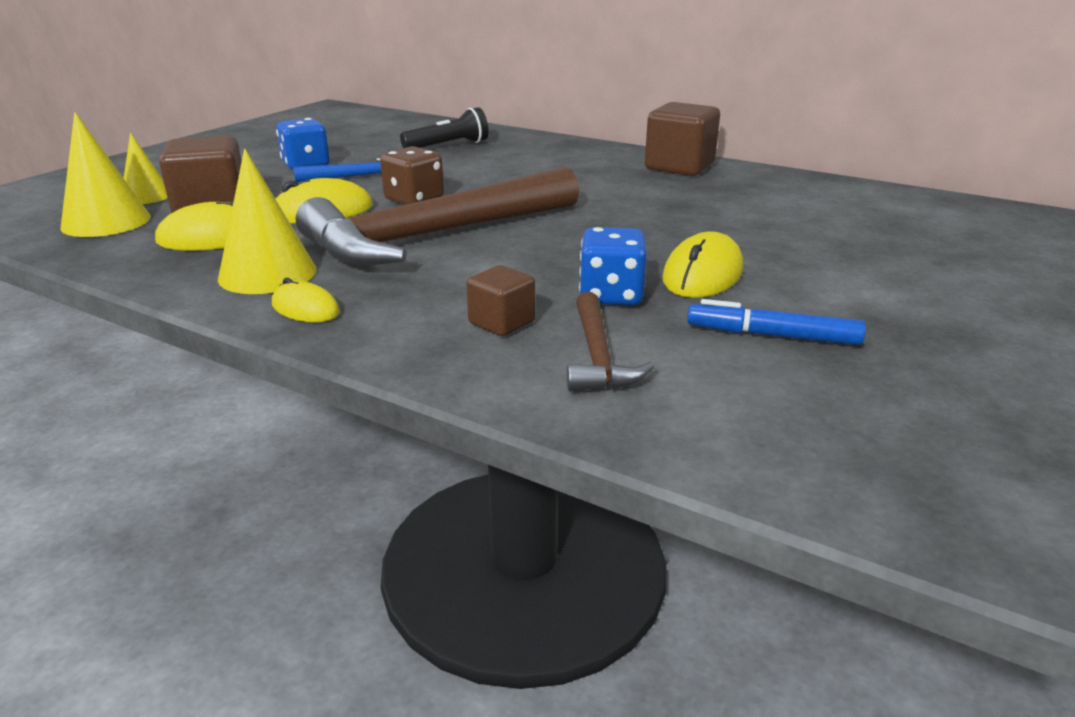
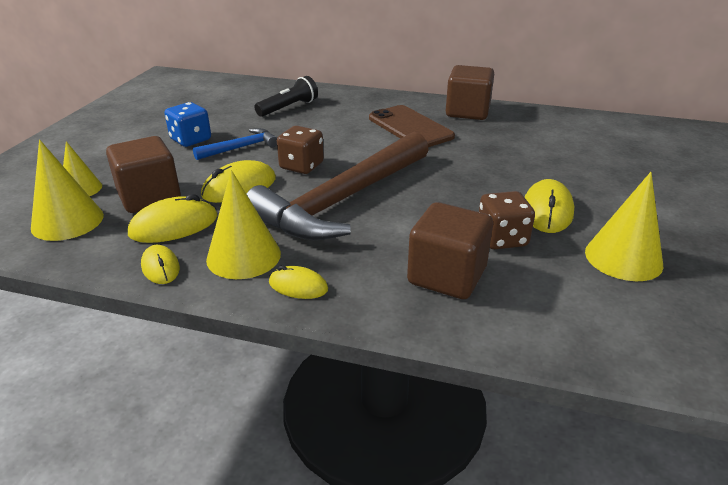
camera: 15 degrees left, 5 degrees up
brown cube [466,265,535,336] -> brown cube [407,202,493,299], size x1.79
brown hammer [567,292,655,392] -> none
blue dice [579,227,647,305] -> brown dice [479,191,535,249]
blue marker [687,299,866,345] -> yellow cone [585,172,663,281]
none -> yellow mouse [141,245,180,284]
none -> brown phone [369,105,455,147]

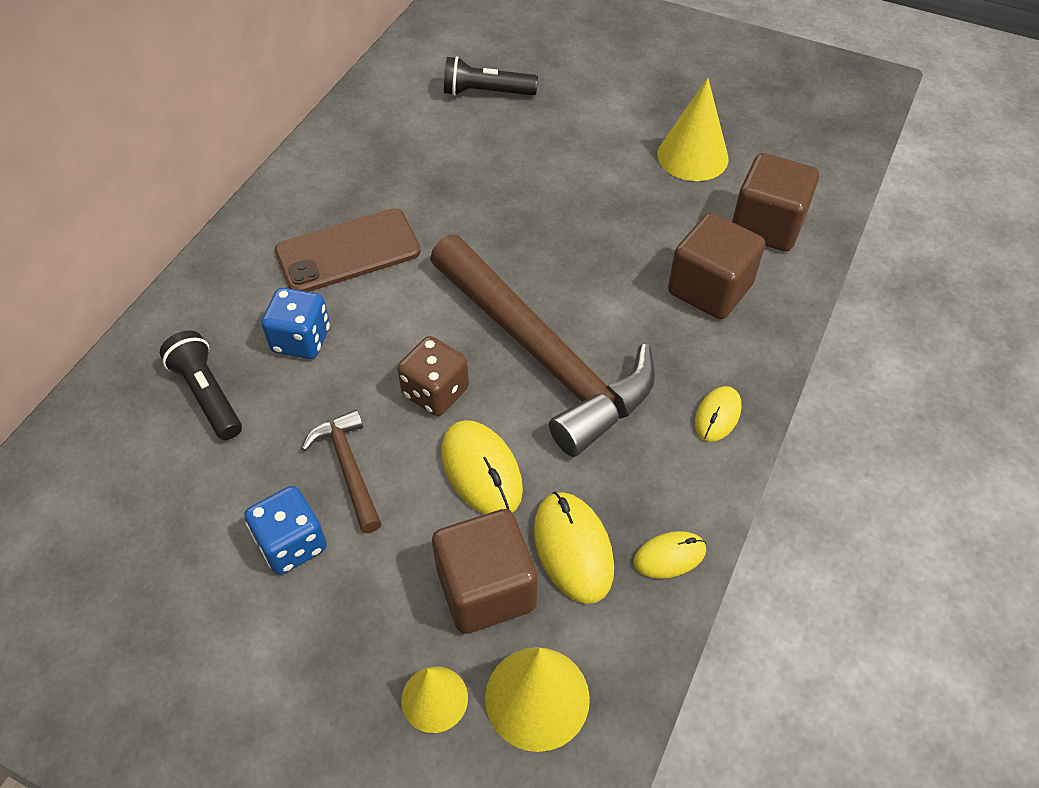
camera: 80 degrees left, 20 degrees up
blue hammer [193,128,277,160] -> brown hammer [302,410,381,533]
yellow cone [206,170,281,279] -> none
brown cube [445,65,494,120] -> brown cube moved to [732,153,819,251]
brown dice [479,191,535,249] -> none
yellow mouse [525,179,574,233] -> none
none -> blue dice [261,288,330,359]
none -> black flashlight [444,56,538,96]

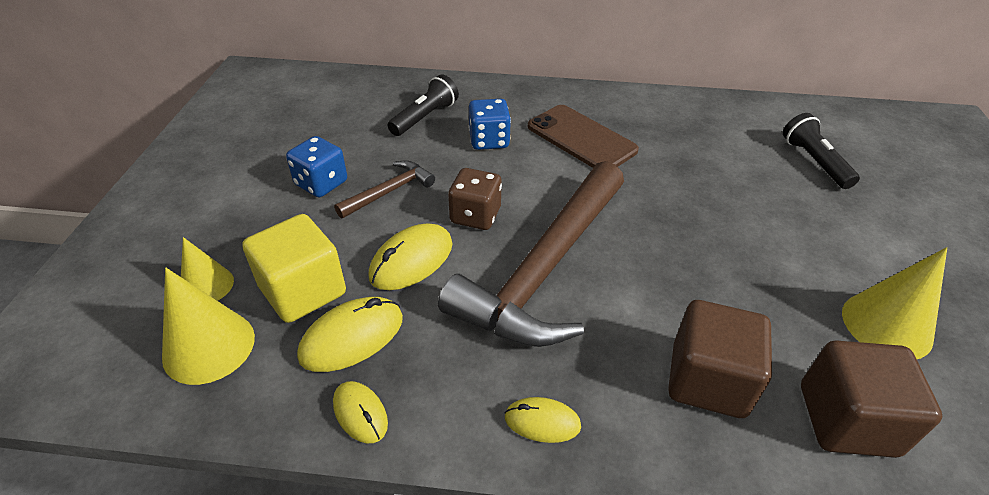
camera: 70 degrees right, 10 degrees down
brown cube [432,509,538,634] -> yellow cube [242,214,346,323]

